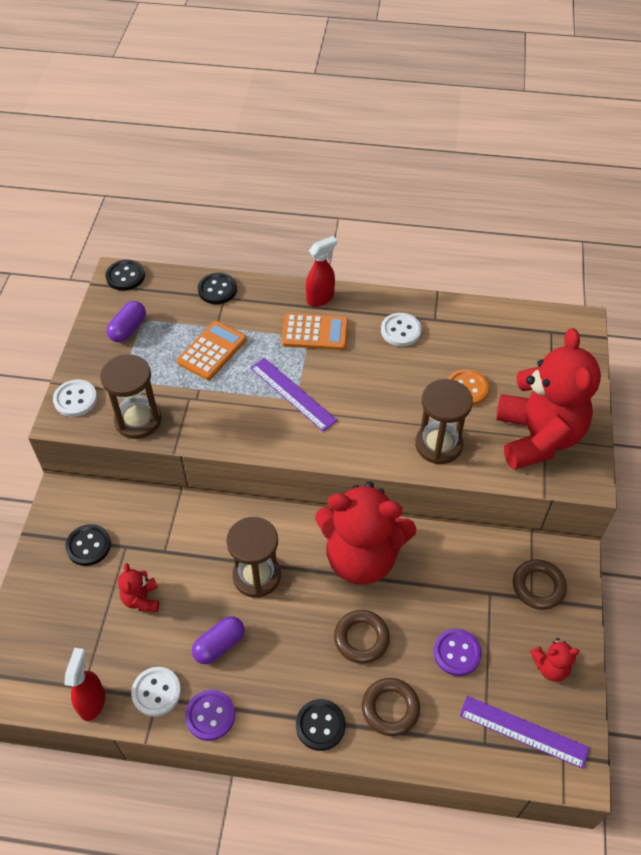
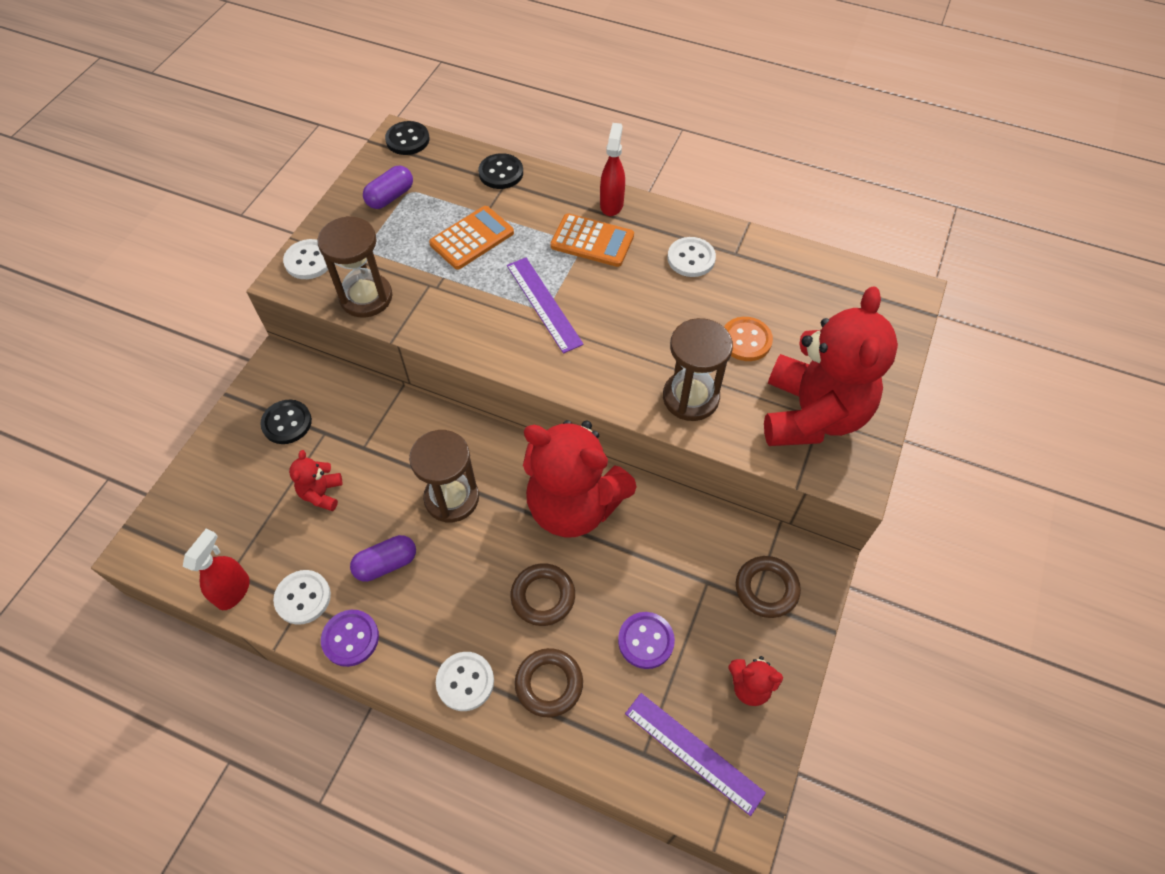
camera: 15 degrees right, 5 degrees up
black button [296,699,346,751] -> white button [436,652,494,711]
red spray bottle [306,236,337,307] -> red spray bottle turned 60 degrees counterclockwise [600,123,625,216]

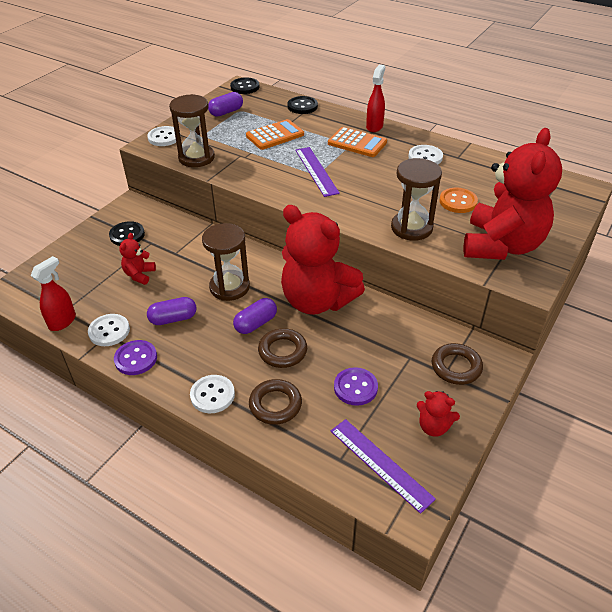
camera: 10 degrees right, 15 degrees down
none -> purple capsule [233,298,277,334]

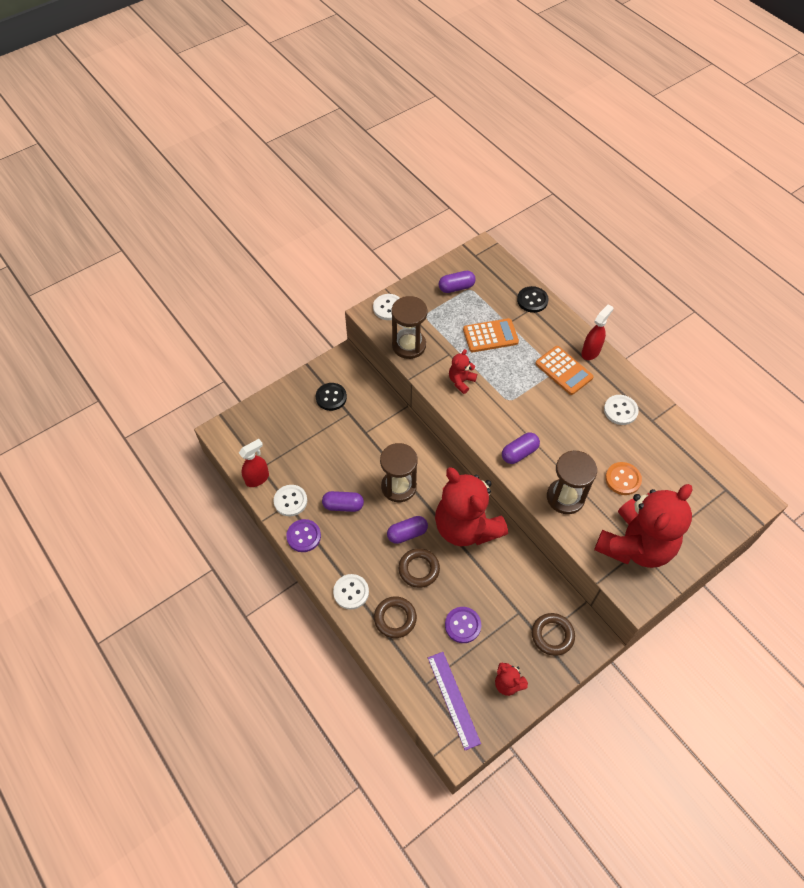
camera: 20 degrees right, 15 degrees up
red teddy bear [119,233,156,285] -> red teddy bear moved to [449,349,477,394]
black button [230,77,259,94] -> none
purple ruler [295,147,340,197] -> none
none -> purple capsule [502,433,540,464]

